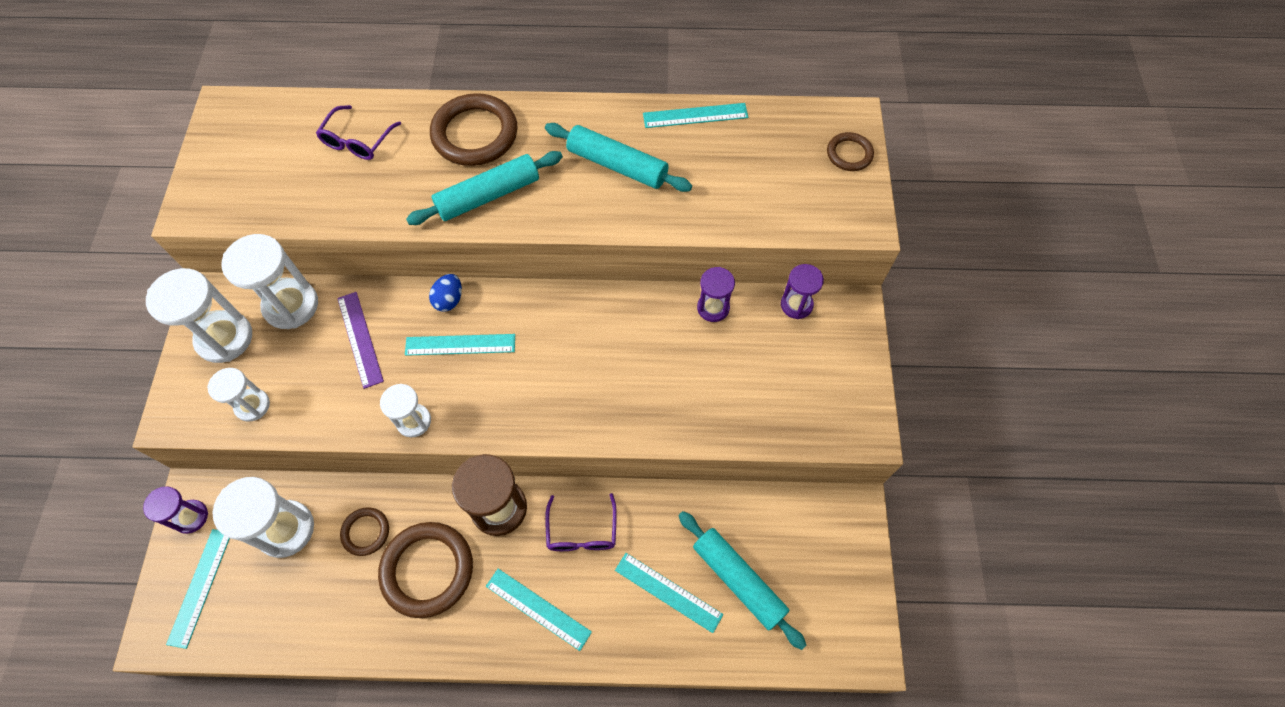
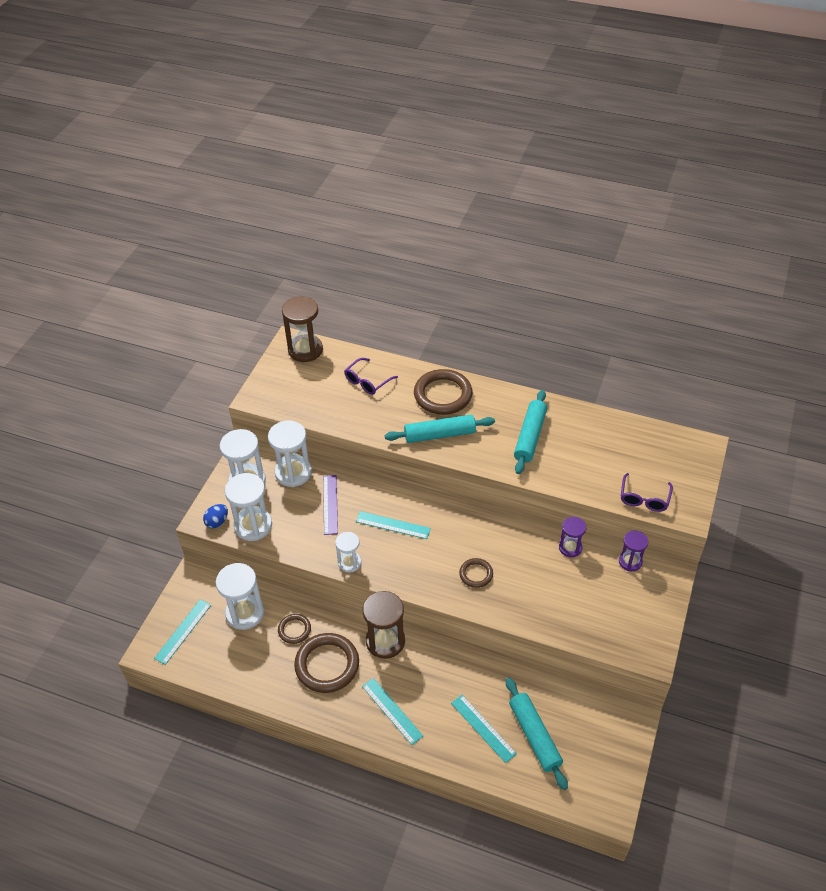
camera: 20 degrees right, 15 degrees down
purple hourglass [143,486,208,534] -> none
white hourglass [207,368,270,421] -> white hourglass [225,473,272,541], size x1.68
blue egg [429,274,462,312] -> blue egg moved to [203,504,228,528]
turquoise rolling pin [545,123,692,192] -> turquoise rolling pin turned 60 degrees clockwise [514,390,547,474]
purple glasses [545,493,617,551] -> purple glasses moved to [621,473,673,512]
turquoise ruler [643,103,748,128] -> none
brown ring [827,132,874,171] -> brown ring moved to [459,558,493,588]
none -> brown hourglass [282,296,323,362]

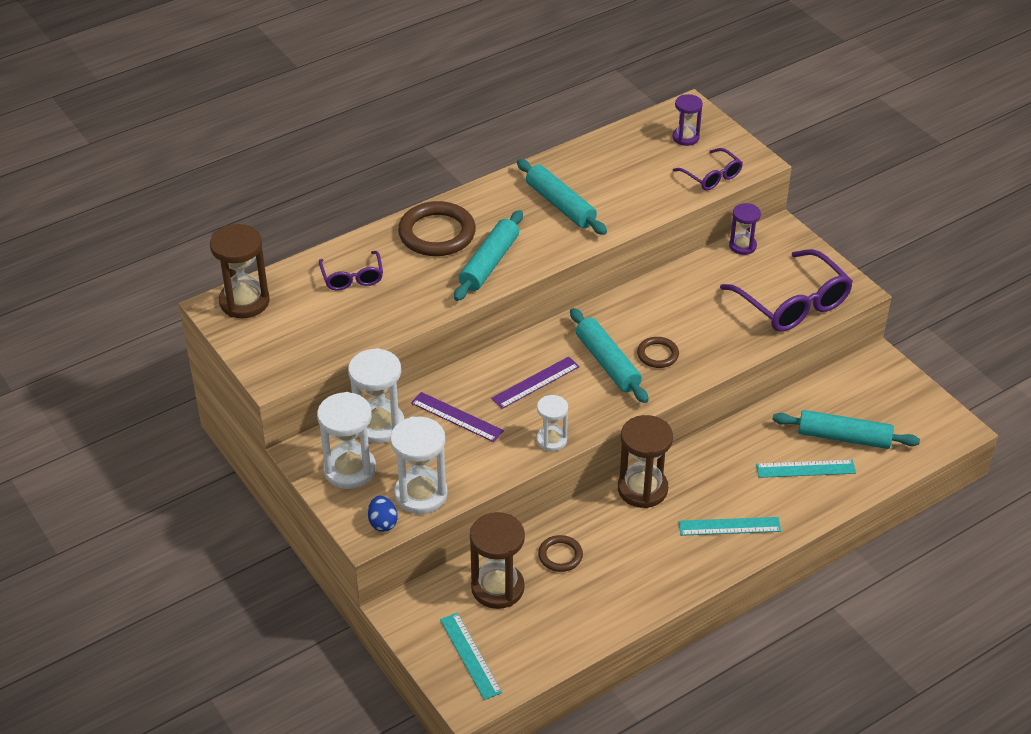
camera: 55 degrees left, 5 degrees down
white hourglass [216,563,264,630] -> brown hourglass [470,512,525,609]
brown ring [294,633,359,693] -> none
turquoise ruler [356,511,431,539] -> purple ruler [491,356,580,409]
purple hourglass [559,517,586,557] -> purple hourglass moved to [673,94,703,146]
none -> turquoise rolling pin [570,308,649,403]
none -> purple glasses [720,249,853,332]

